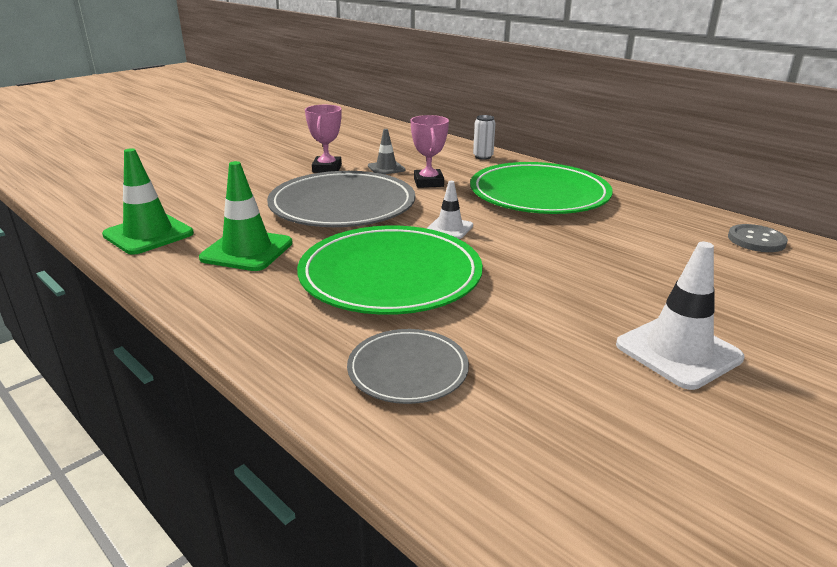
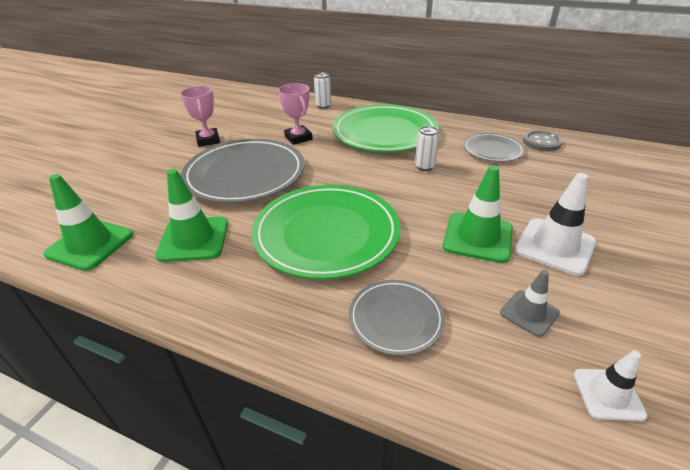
camera: 20 degrees left, 10 degrees up
grey traffic cone [368,129,406,174] -> grey traffic cone moved to [500,270,560,337]
white traffic cone [426,181,473,239] -> white traffic cone moved to [574,351,647,421]
none -> white can [415,126,439,171]
none -> green traffic cone [443,165,513,263]
none -> grey plate [463,133,525,162]

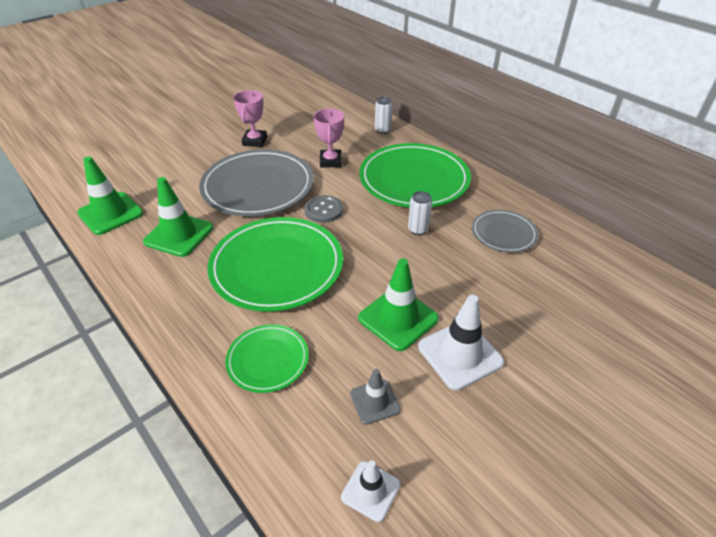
camera: 25 degrees right, 5 degrees up
grey plate [349,280,445,356] -> green plate [225,324,309,393]
grey button [523,131,562,151] -> grey button moved to [304,195,343,223]

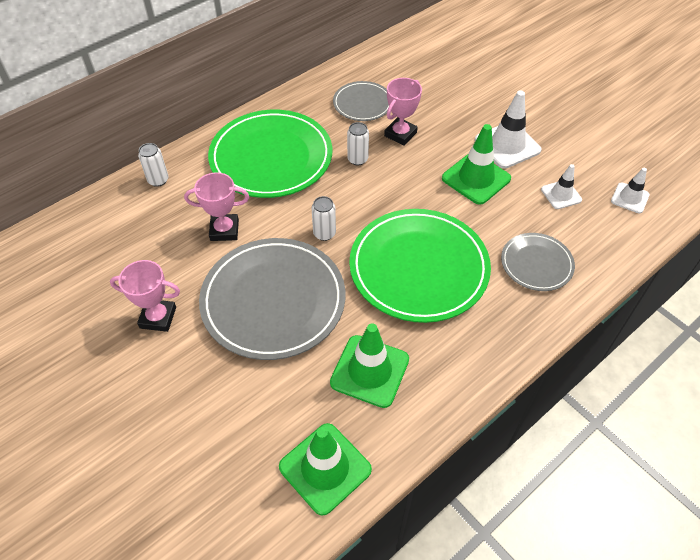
camera: 90 degrees left, 10 degrees up
green plate [225,324,309,393] -> grey plate [501,233,575,291]
grey button [304,195,343,223] -> white can [311,196,336,241]
grey traffic cone [350,369,401,425] -> white traffic cone [541,164,582,209]
none -> pink trophy [384,78,422,146]

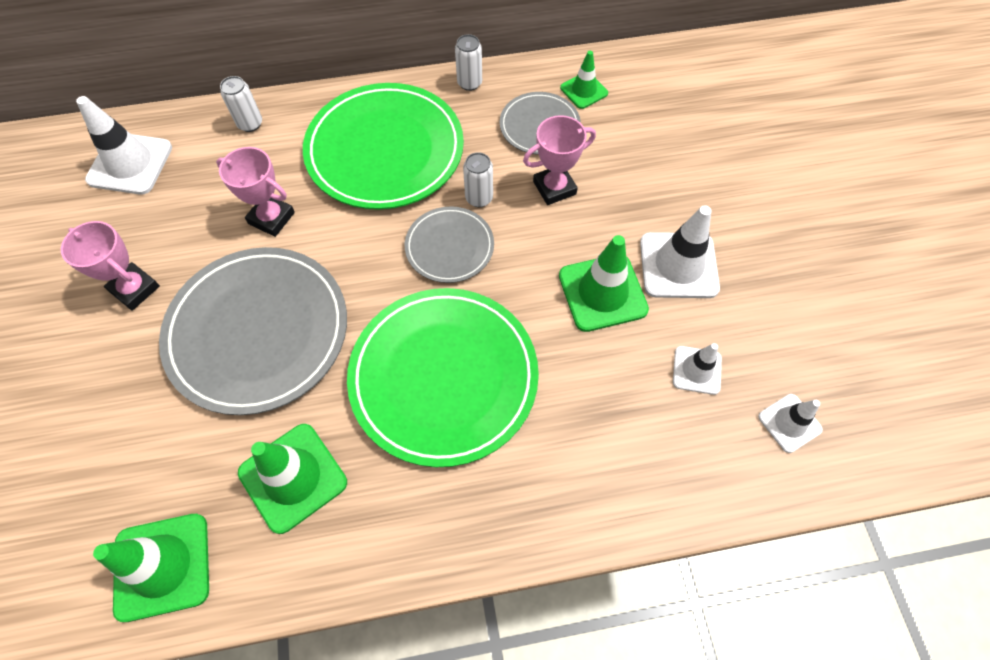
camera: 30 degrees right, 10 degrees up
white can [311,196,336,241] -> white can moved to [455,34,482,91]
grey plate [501,233,575,291] -> grey plate moved to [405,206,494,283]
none -> white traffic cone [76,96,172,195]
none -> green traffic cone [560,51,608,109]

